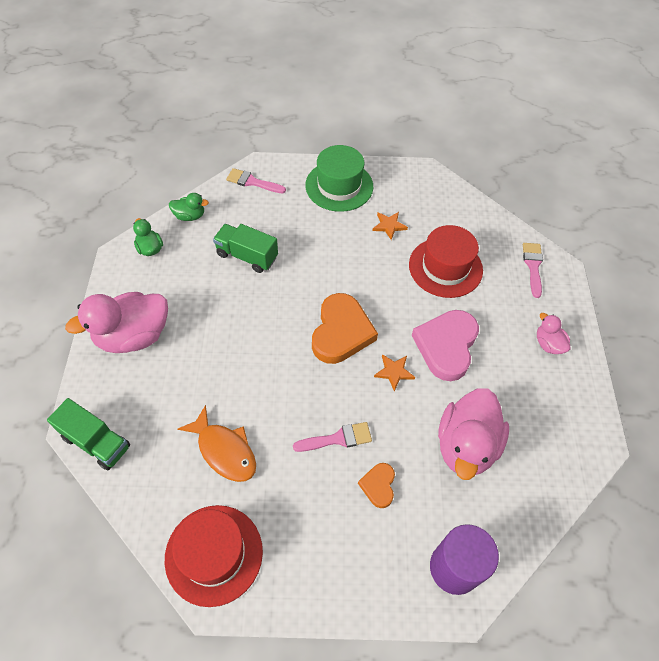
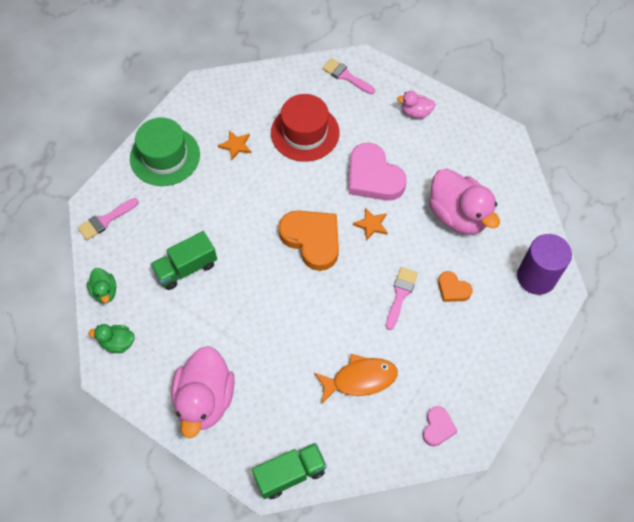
camera: 55 degrees left, 5 degrees up
red hat [165,505,263,607] -> pink heart [423,406,458,446]
green duck [169,193,209,221] -> green duck turned 120 degrees clockwise [87,268,116,303]

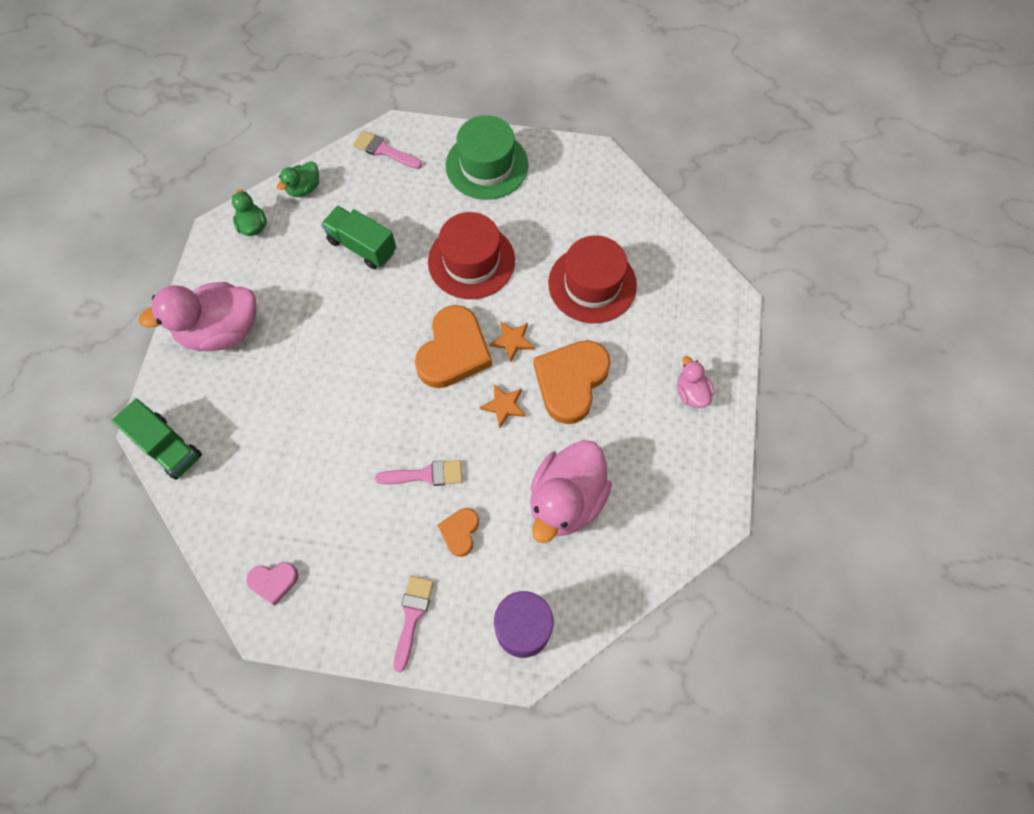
camera: 65 degrees right, 5 degrees up
orange star [218,130,251,160] -> orange star moved to [489,321,534,362]
orange fish [314,354,397,404] -> none
pink brush [322,58,375,94] -> pink brush moved to [393,576,434,673]
pink heart [349,143,407,201] -> orange heart [533,340,611,424]
none -> red hat [428,212,515,299]

